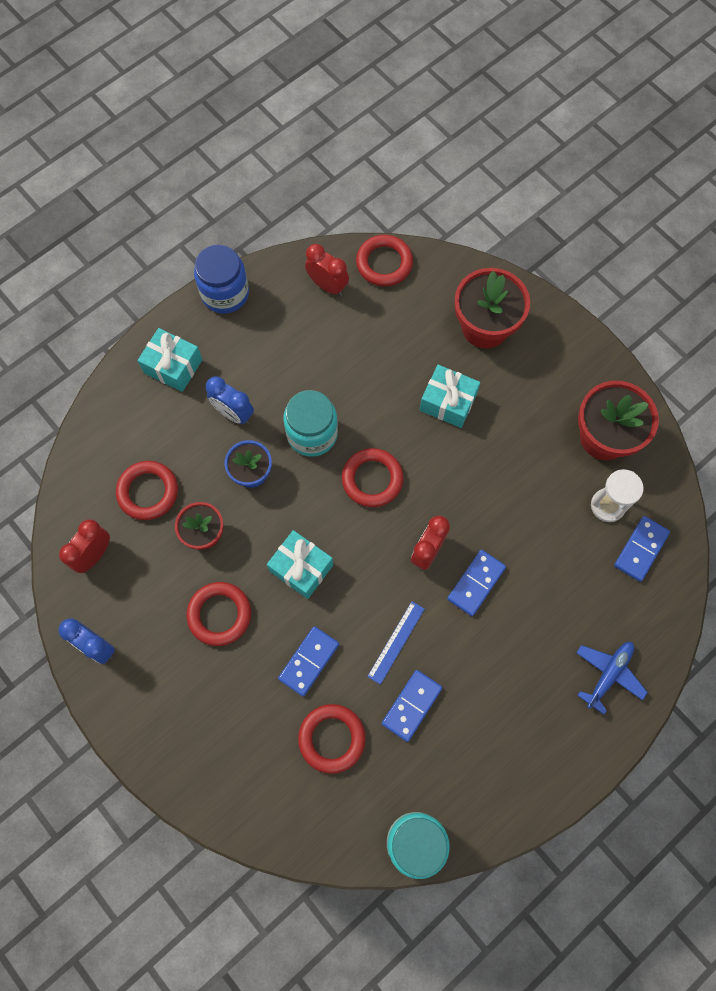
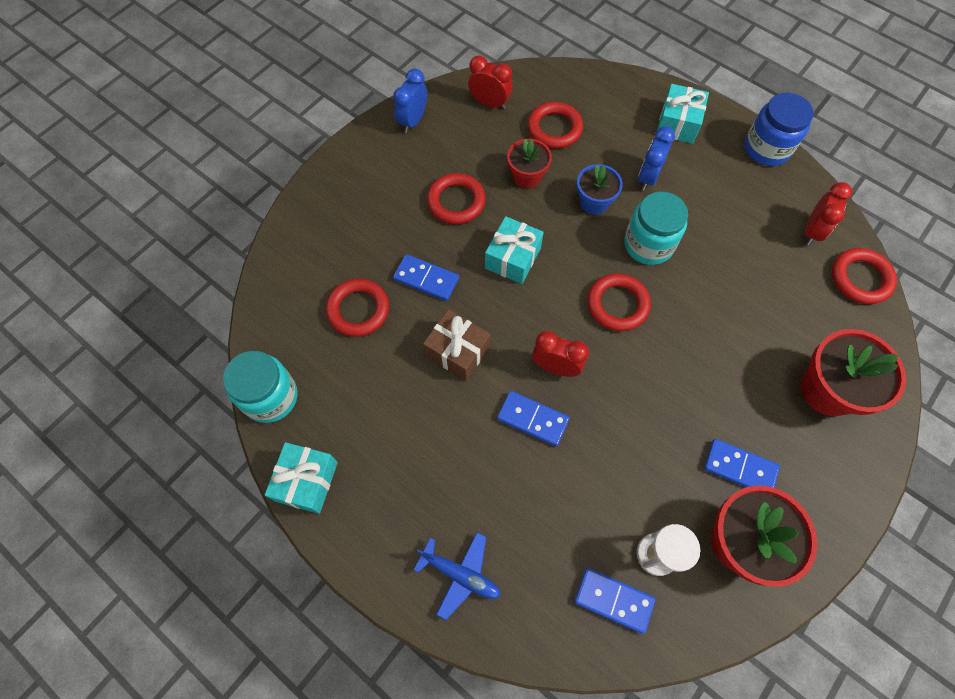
camera: 80 degrees right, 5 degrees down
blue ruler [367,601,425,685] -> brown gift [423,309,491,381]
blue domino [382,670,443,742] -> blue domino moved to [704,439,780,488]
turquoise gift [420,365,480,428] -> turquoise gift moved to [265,442,338,514]

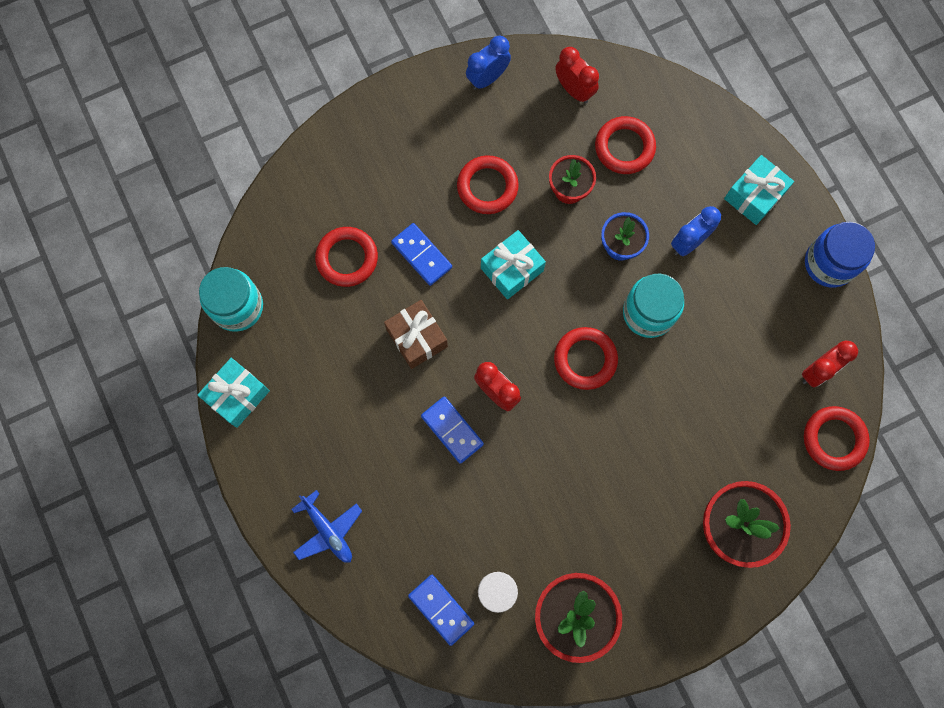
camera: 25 degrees right, 10 degrees up
blue domino [704,439,780,488] -> none

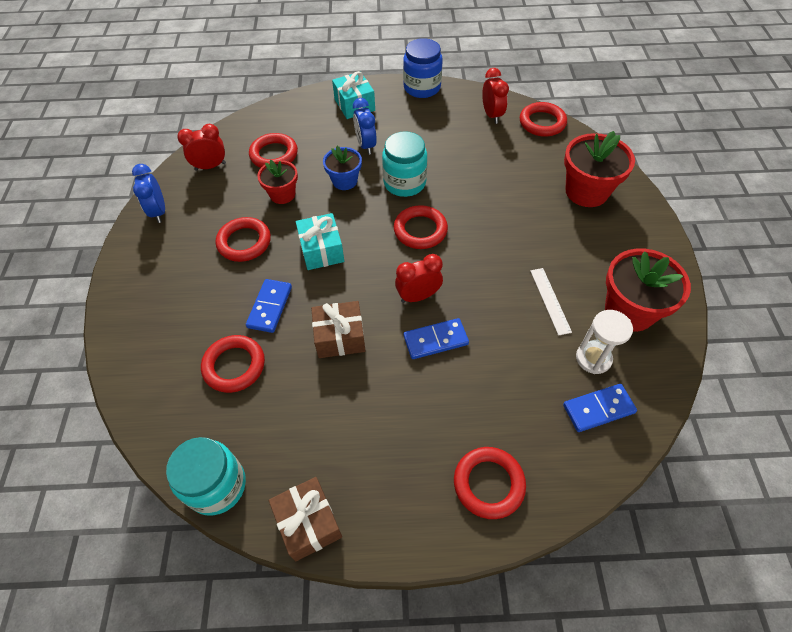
camera: 65 degrees left, 20 degrees down
turquoise gift [198,358,270,428] -> brown gift [269,477,342,562]
blue plane [291,490,362,563] -> red ring [454,447,526,519]
blue domino [391,223,452,286] -> blue domino turned 60 degrees counterclockwise [246,279,292,333]
none -> white ruler [530,268,572,336]

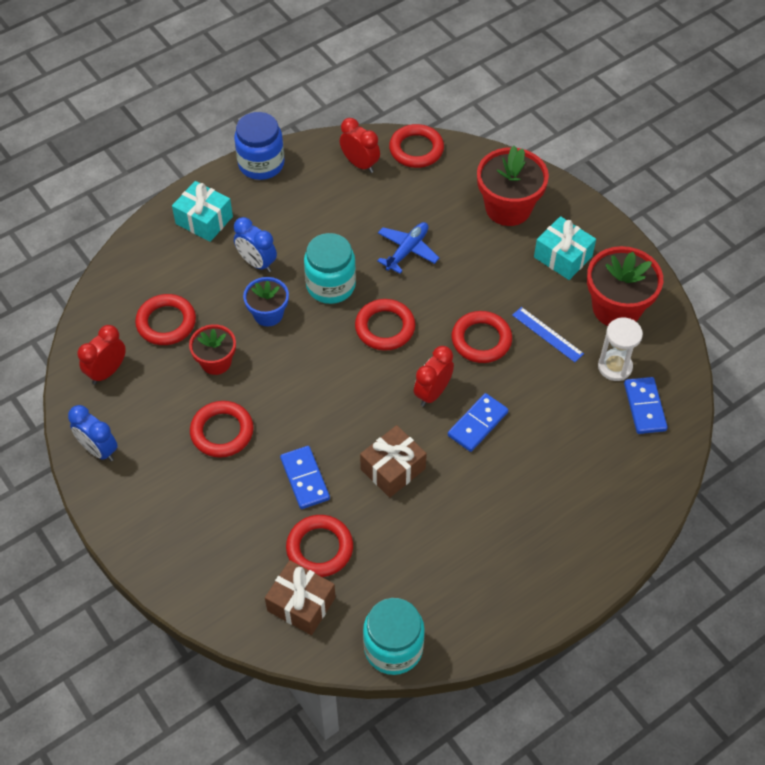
camera: 35 degrees left, 0 degrees up
brown gift [269,477,342,562] -> brown gift moved to [265,560,336,635]
turquoise gift [296,213,344,270] -> turquoise gift moved to [534,216,596,280]
red ring [454,447,526,519] -> red ring moved to [452,311,512,363]
white ruler [530,268,572,336] -> blue ruler [512,307,584,362]
blue domino [563,384,637,432] -> blue domino turned 45 degrees counterclockwise [624,377,668,434]
none -> blue plane [377,222,439,274]

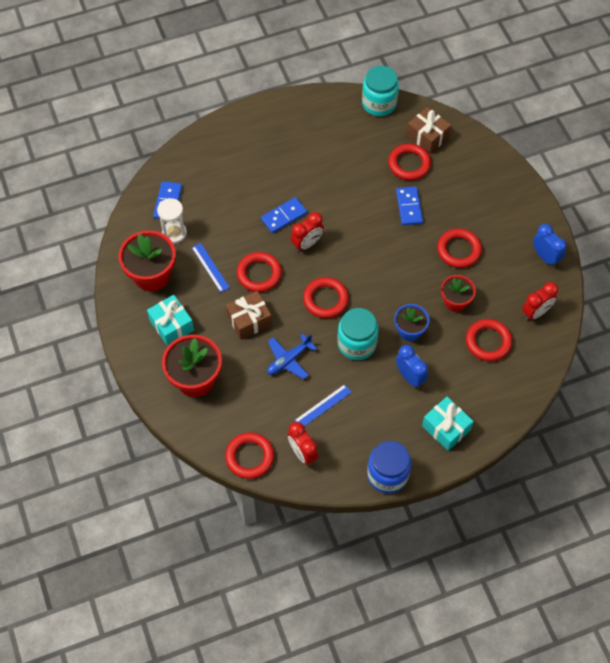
camera: 165 degrees left, 5 degrees up
brown gift [360,425,427,498] -> brown gift moved to [226,291,272,340]
none -> blue ruler [294,384,352,426]

